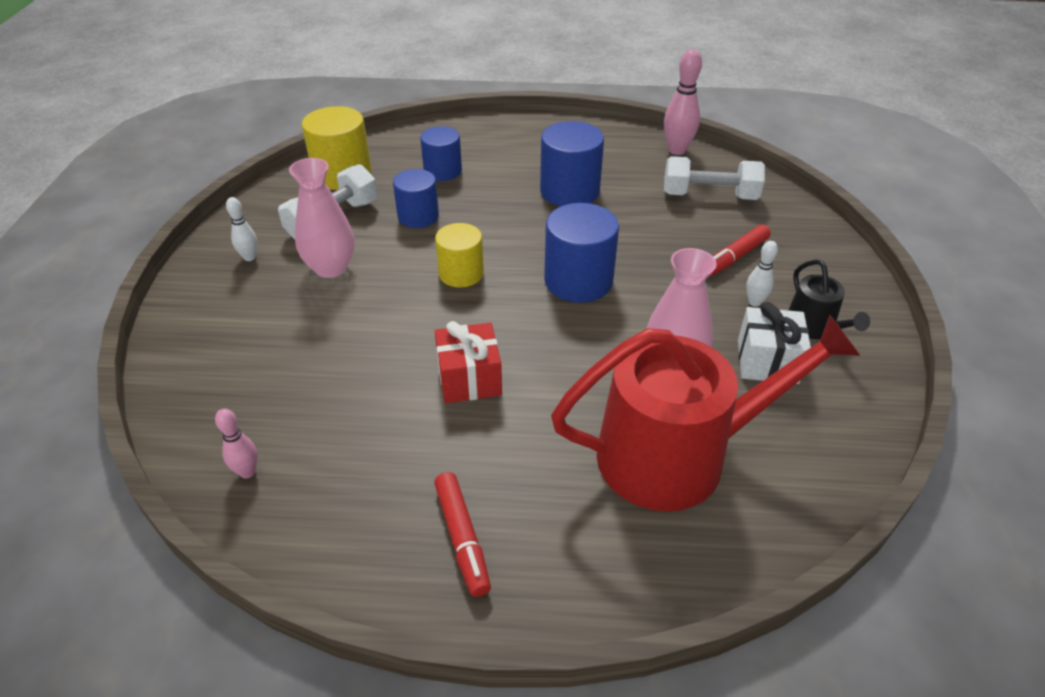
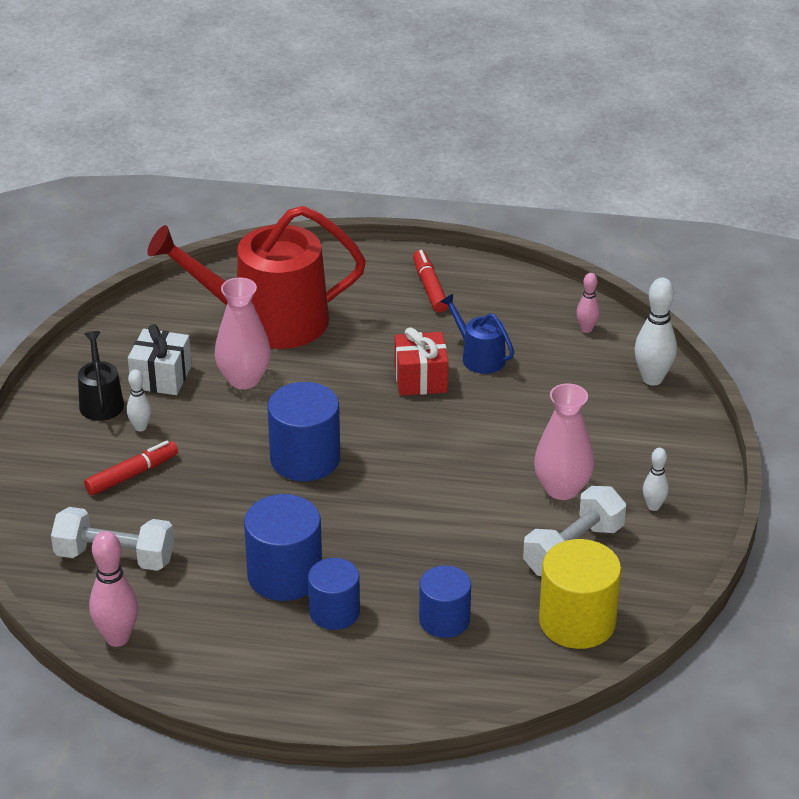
camera: 175 degrees left, 5 degrees down
blue cylinder [393,169,439,228] -> blue cylinder moved to [308,558,360,630]
yellow cylinder [435,223,484,288] -> none
none -> blue watering can [440,294,514,374]
none -> white bowling pin [634,278,677,385]

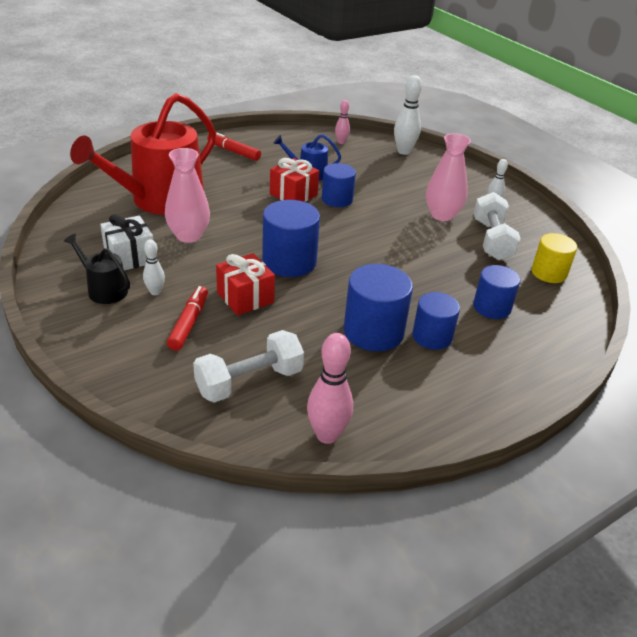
camera: 45 degrees left, 0 degrees up
yellow cylinder [539,539,621,649] -> yellow cylinder [531,233,577,283], size x0.66
none -> red gift [216,253,275,315]
none -> blue cylinder [322,163,356,207]

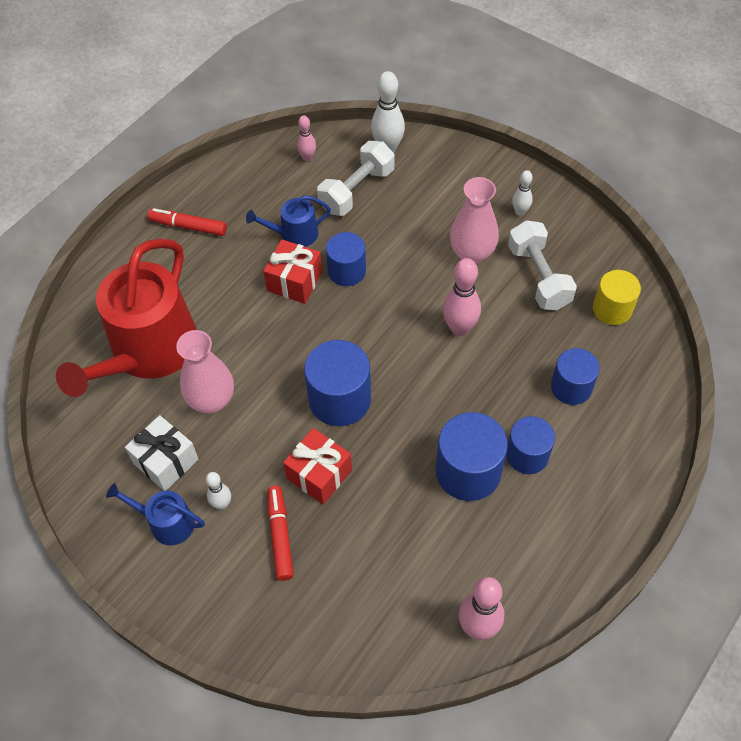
camera: 15 degrees left, 20 degrees up
black watering can [64,233,130,304] -> blue watering can [106,483,205,545]
white dumbbell [193,330,304,403] -> white dumbbell moved to [317,141,394,216]
none -> pink bowling pin [443,258,481,336]

